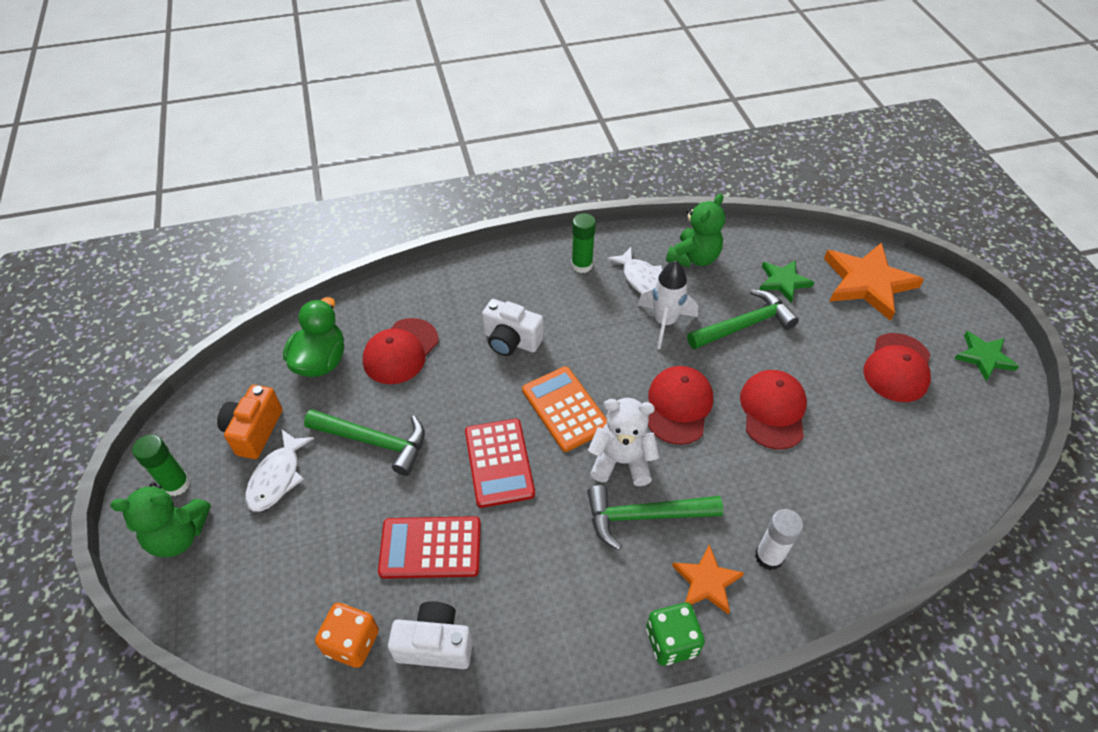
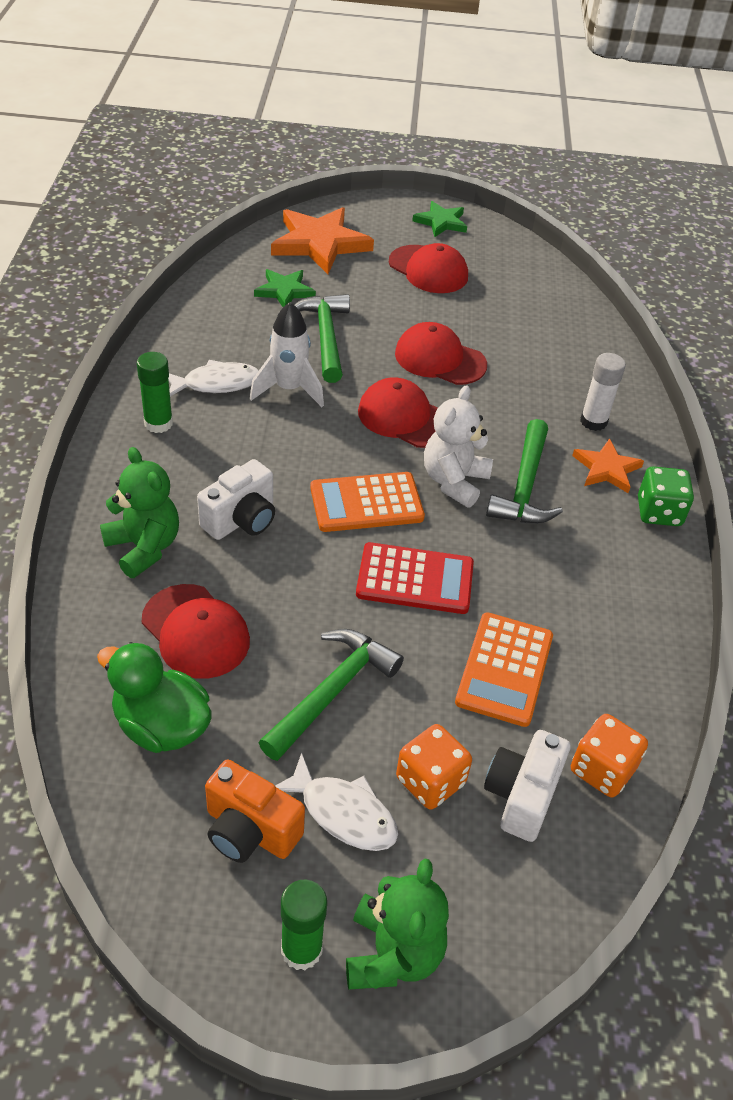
camera: 75 degrees left, 5 degrees down
red calculator [378,516,481,579] -> orange calculator [455,612,553,727]
white camera [388,601,473,669] -> white camera moved to [484,730,571,842]
green teddy bear [666,194,725,267] -> green teddy bear moved to [100,447,179,578]
none -> orange dice [396,724,472,810]

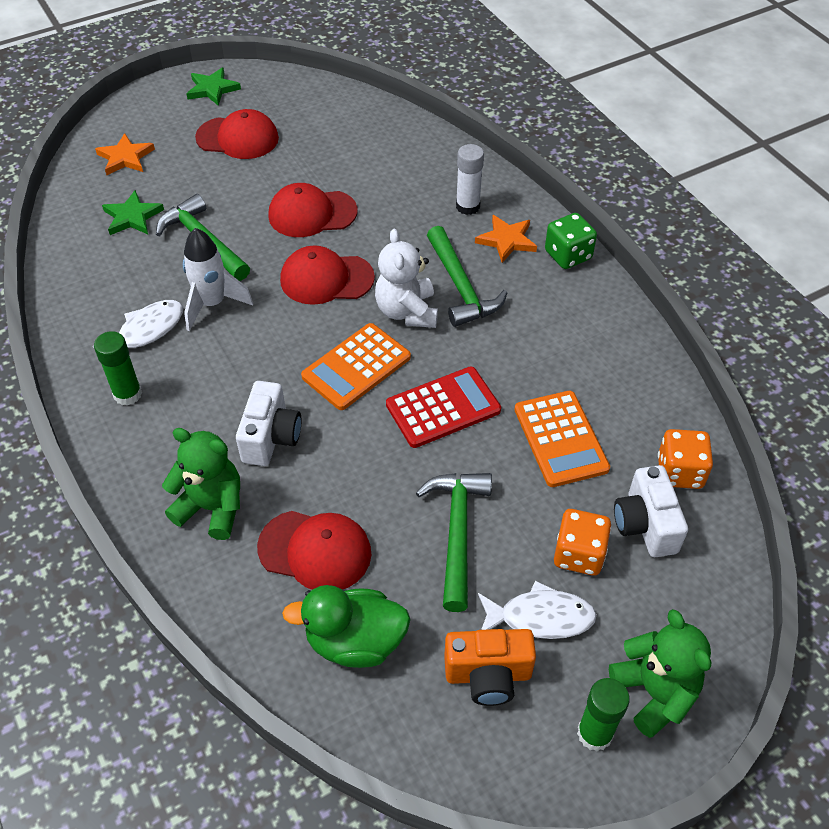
camera: 30 degrees left, 5 degrees up
orange star [271,207,374,274] -> orange star [95,133,155,175], size x0.56

